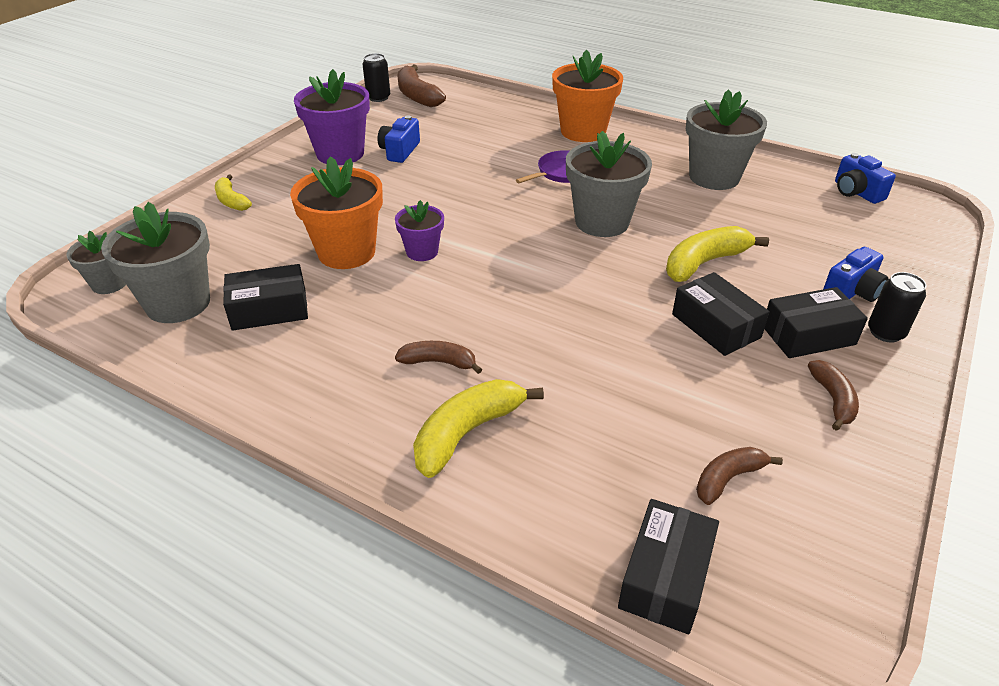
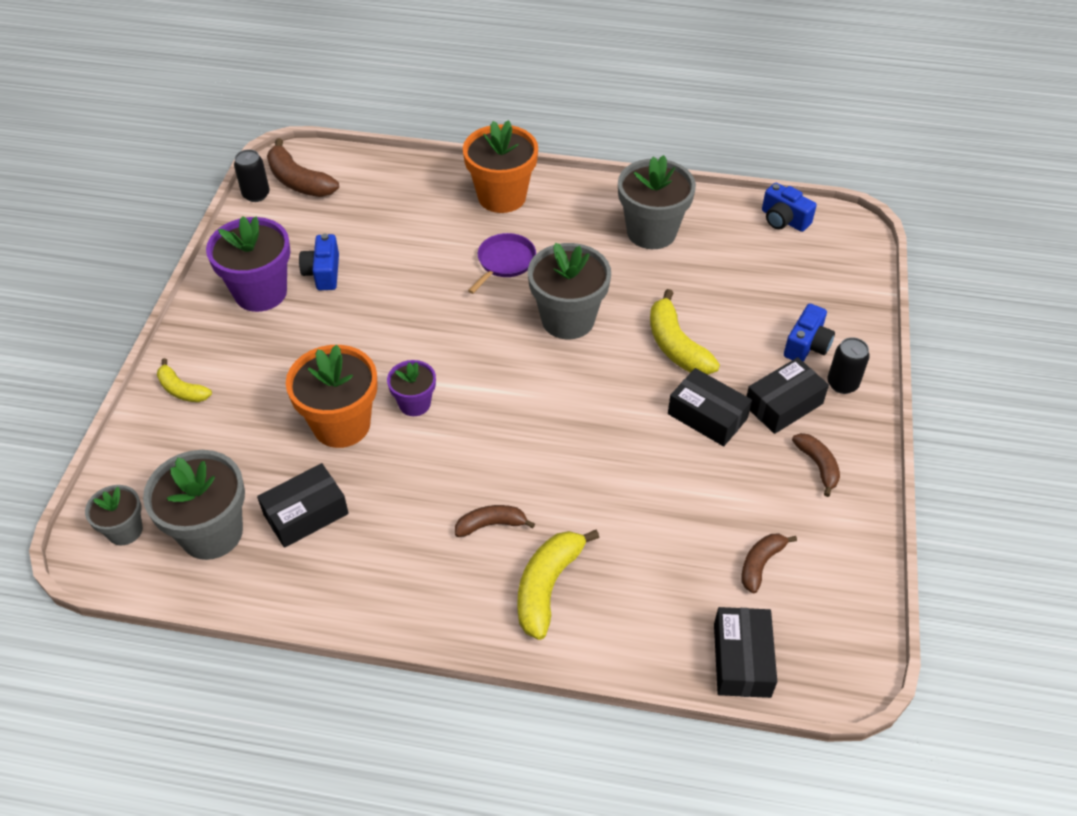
camera: 20 degrees left, 10 degrees up
yellow banana [666,226,769,282] -> yellow banana turned 60 degrees counterclockwise [650,289,720,375]

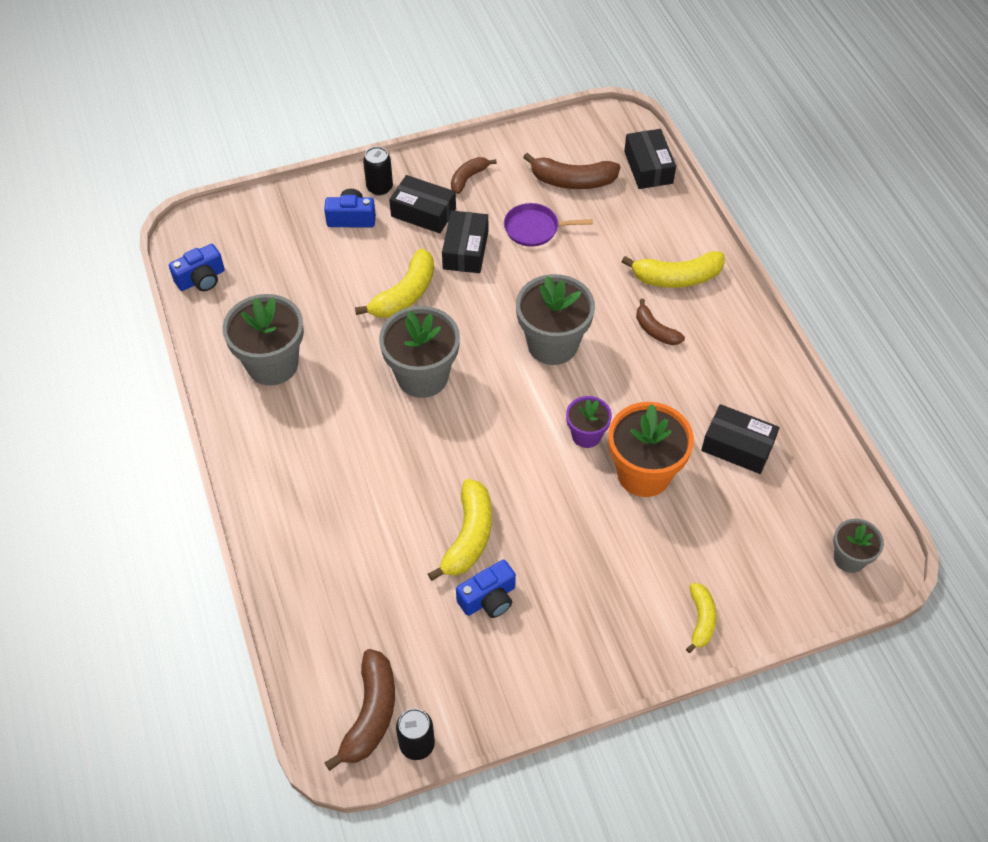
camera: 120 degrees left, 5 degrees up
grey flower pot [143,450,245,560] -> grey flower pot moved to [516,274,595,365]
purple flower pot [206,216,290,312] -> none
orange flower pot [463,120,538,213] -> none
purple pan [468,233,536,294] -> purple pan moved to [504,203,593,247]
black box [714,607,777,698] -> black box turned 75 degrees counterclockwise [624,129,676,189]
brown banana [742,534,797,593] -> brown banana [523,153,621,189], size x1.63
blue camera [762,183,817,232] -> blue camera turned 45 degrees clockwise [169,244,225,291]
none -> yellow banana [428,479,492,581]

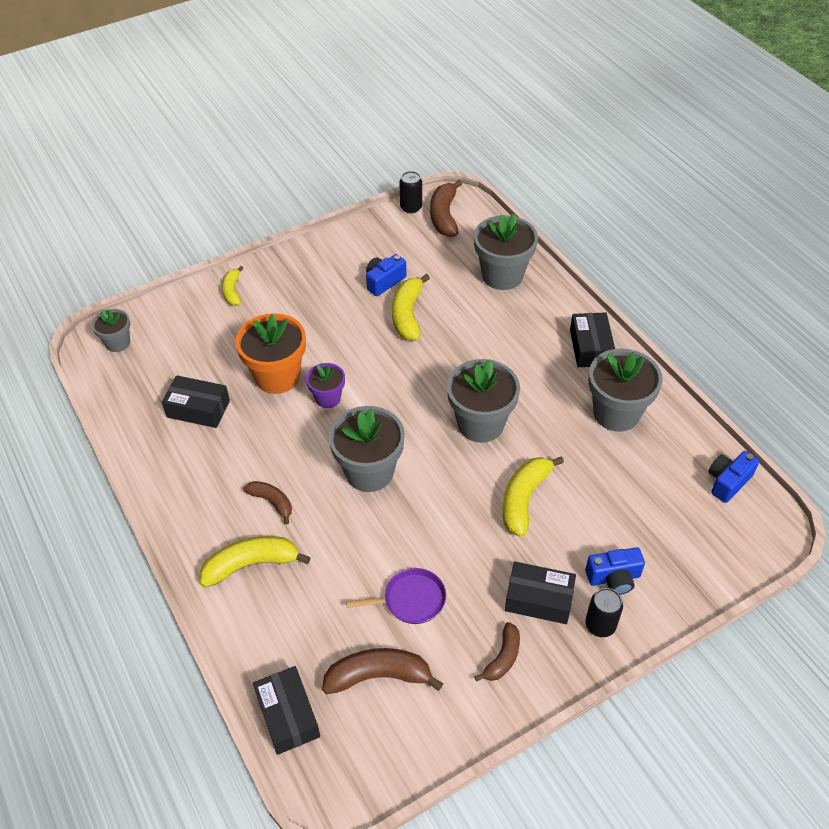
camera: 170 degrees right, 5 degrees down
black box [442,210,488,273] -> black box moved to [570,312,615,367]
none -> grey flower pot [474,213,538,290]

